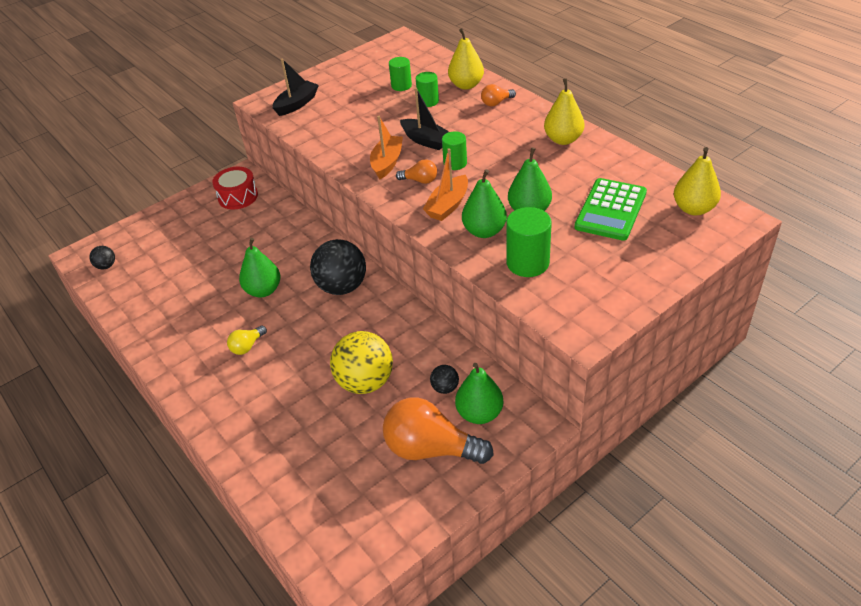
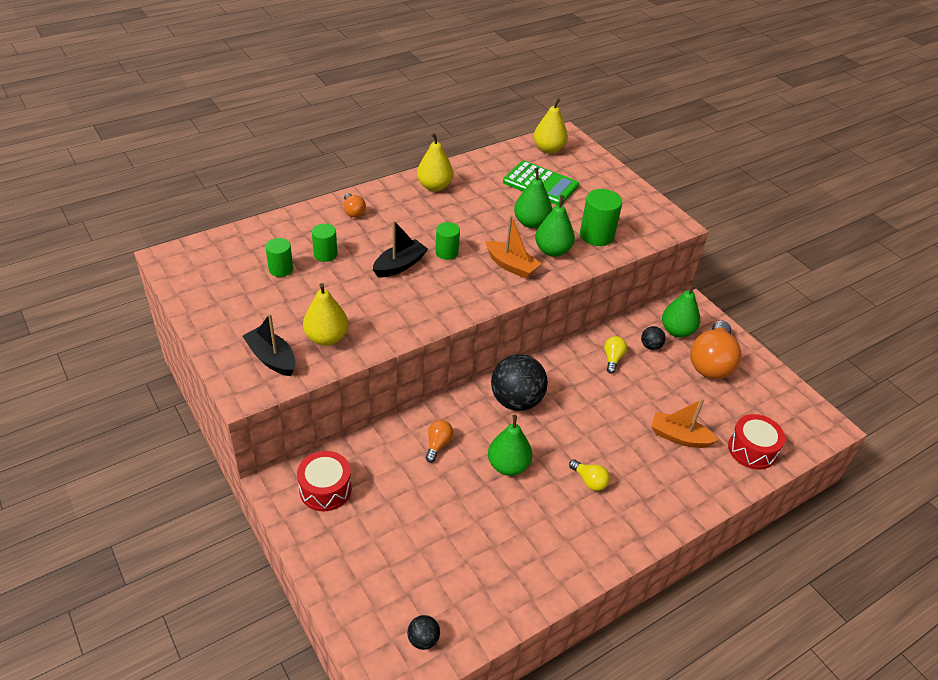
camera: 90 degrees left, 0 degrees up
yellow ball [330,331,393,394] -> none
orange boat [370,116,403,179] -> orange boat moved to [651,398,718,448]
orange light bulb [396,159,437,184] -> orange light bulb moved to [426,420,453,463]
yellow pear [448,28,484,90] -> yellow pear moved to [303,283,348,346]
none -> yellow light bulb [604,336,627,374]
none -> red drum [728,414,785,470]

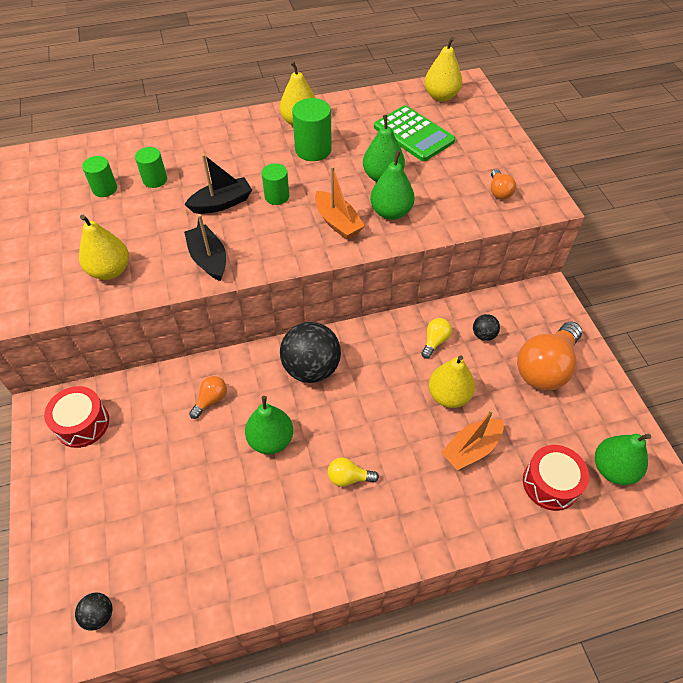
camera: 20 degrees right, 10 degrees up
black boat [243,313,296,376] -> black boat moved to [184,214,226,281]
orange light bulb [344,193,366,217] -> orange light bulb moved to [491,169,516,200]
yellow light bulb [569,460,610,491] -> yellow light bulb turned 120 degrees clockwise [328,457,379,487]
green cylinder [580,189,622,246] -> green cylinder moved to [292,98,332,161]
orange boat [651,398,718,448] -> orange boat turned 75 degrees counterclockwise [441,409,504,470]
green pear [662,284,700,337] -> green pear moved to [595,434,651,485]
none -> yellow pear [428,355,475,408]

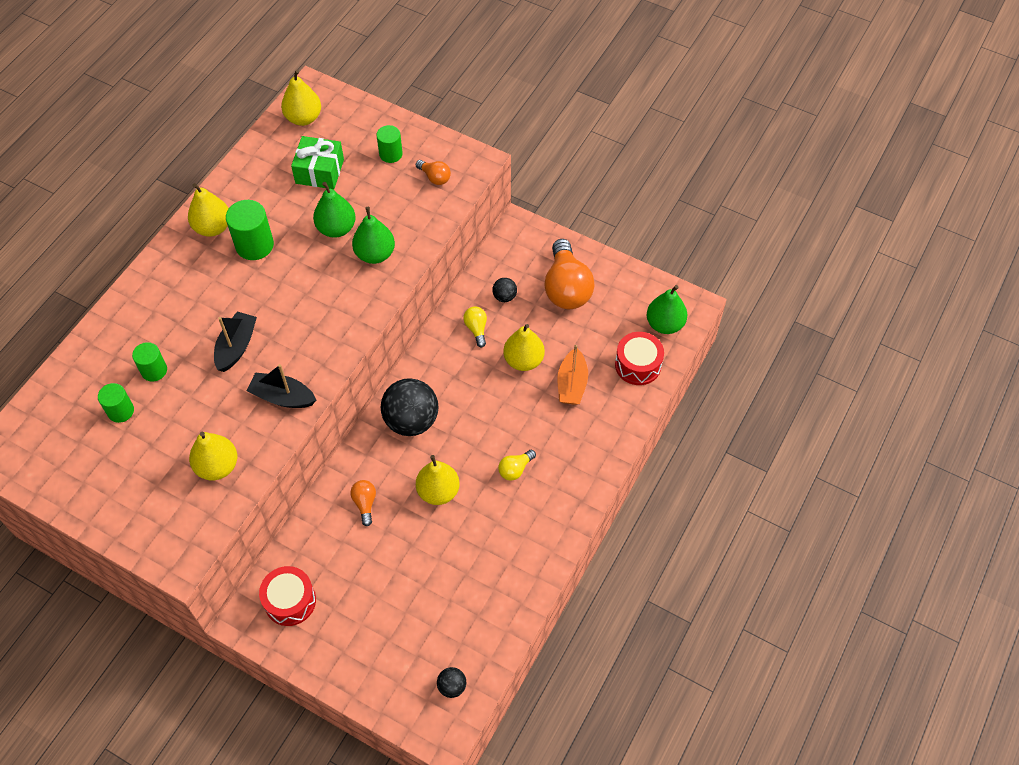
camera: 45 degrees left, 5 degrees up
green pear [245,396,293,454] -> yellow pear [416,455,460,505]
green cylinder [262,163,289,205] -> green cylinder moved to [376,125,403,163]
orange boat [315,166,365,240] -> none
green calculator [374,105,455,161] -> green gift [291,136,344,189]

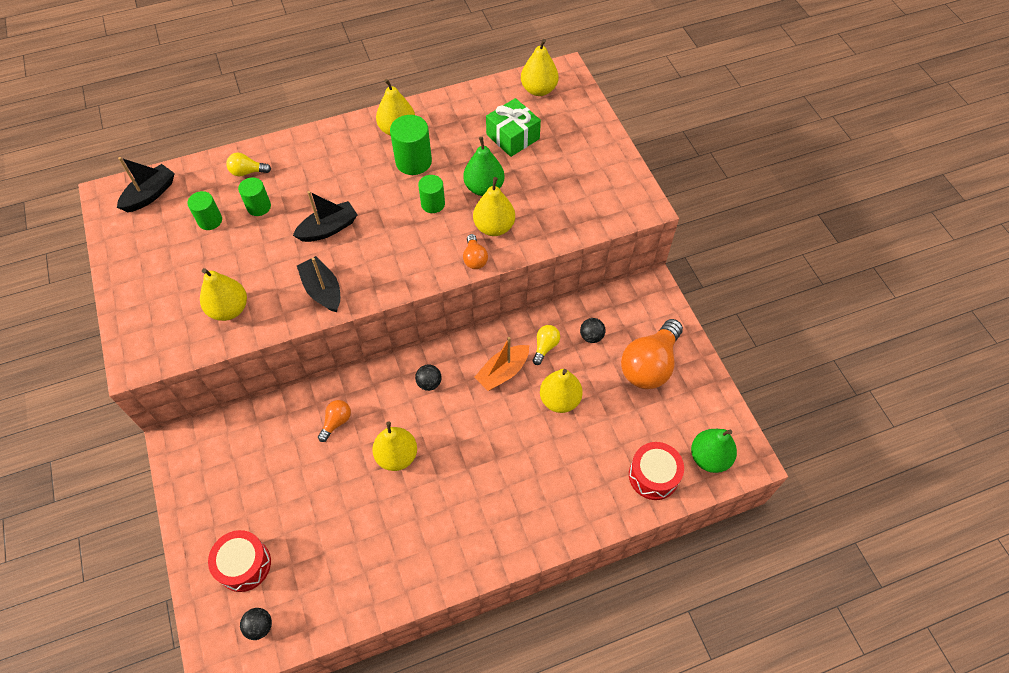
camera: 40 degrees right, 0 degrees up
red drum [259,566,316,626] -> red drum moved to [208,530,271,592]
green pear [352,207,395,264] -> yellow pear [473,177,515,236]
green cylinder [376,125,403,163] -> green cylinder moved to [418,175,445,213]
black ball [381,378,439,436] -> black ball [415,364,442,391], size x0.46
orange light bulb [416,160,451,185] -> orange light bulb moved to [463,234,488,269]
yellow light bulb [498,449,536,481] -> yellow light bulb moved to [226,153,271,176]
orange boat [557,345,588,405] -> orange boat moved to [474,337,529,391]
none -> black boat [117,157,175,212]

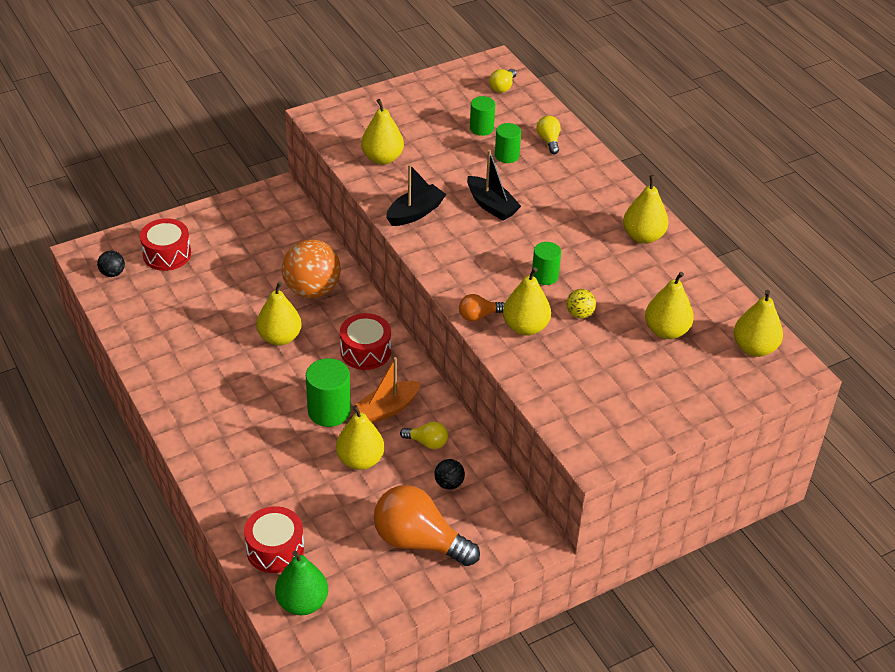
camera: 80 degrees right, 15 degrees down
black boat [117,157,175,212] -> yellow light bulb [489,69,516,93]
orange light bulb [318,400,351,442] -> orange ball [282,239,341,298]
green cylinder [390,115,432,175] -> green cylinder moved to [306,358,351,427]
black ball [415,364,442,391] -> red drum [340,313,391,370]
green pear [463,137,505,196] -> yellow ball [566,289,596,318]
orange boat [474,337,529,391] -> orange boat turned 75 degrees counterclockwise [355,357,421,423]
green gift [486,98,541,157] -> yellow pear [645,272,694,339]

